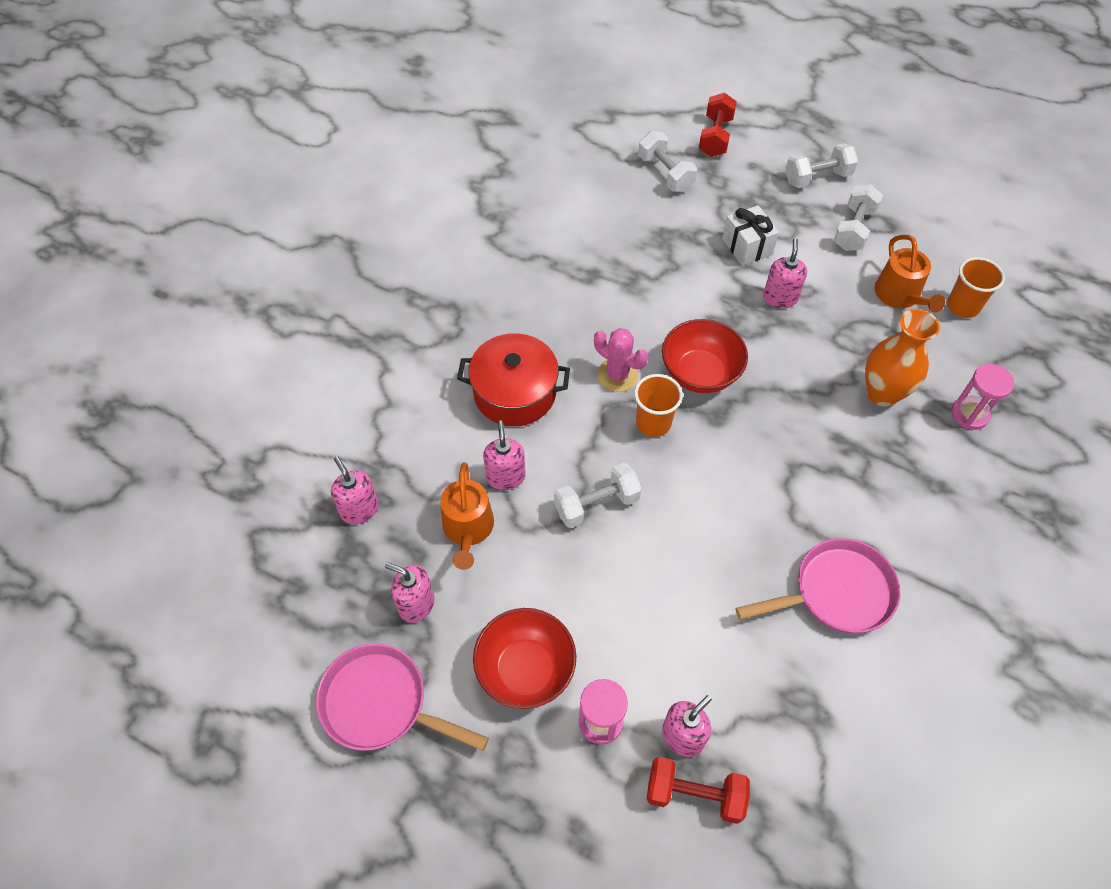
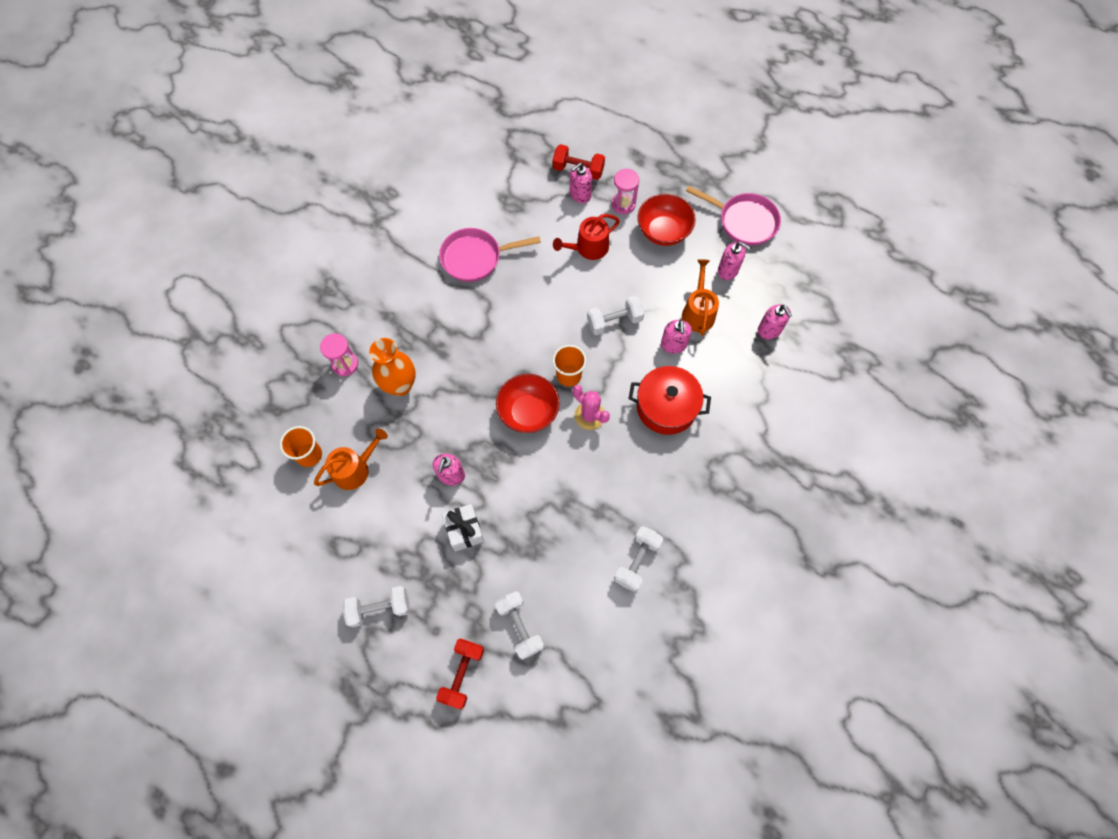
camera: 175 degrees left, 10 degrees up
white dumbbell [834,184,883,251] -> white dumbbell moved to [614,526,663,592]
orange watering can [875,235,945,312] -> orange watering can turned 60 degrees clockwise [314,428,388,490]
none -> red watering can [553,214,620,260]

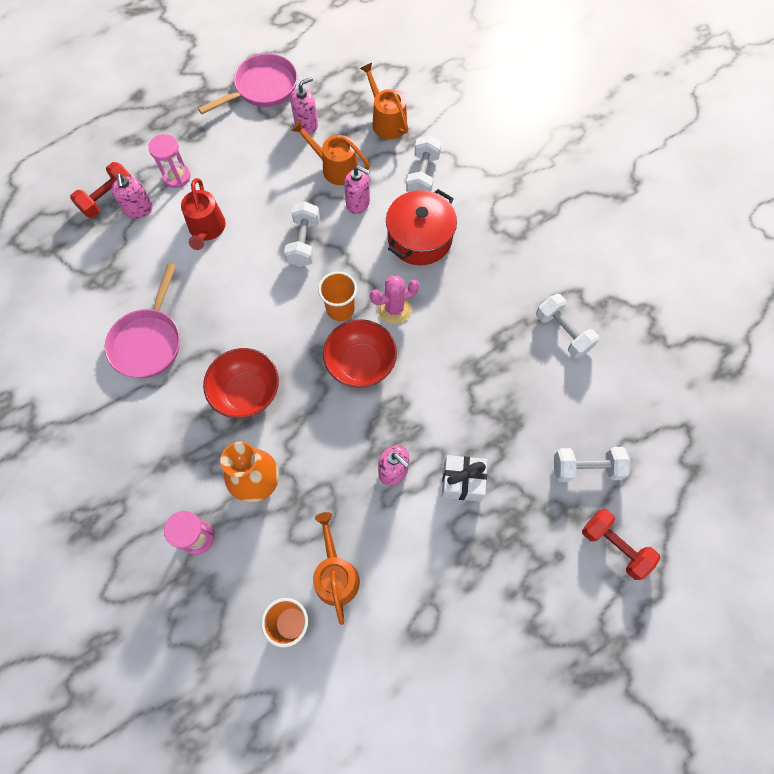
camera: 65 degrees left, 0 degrees up
white dumbbell [343,586,410,627] -> white dumbbell moved to [406,136,441,192]
red bowl [637,194,696,246] -> red bowl moved to [203,348,279,418]
pink soap dispenser [758,304,792,339] -> orange watering can [360,63,408,139]

